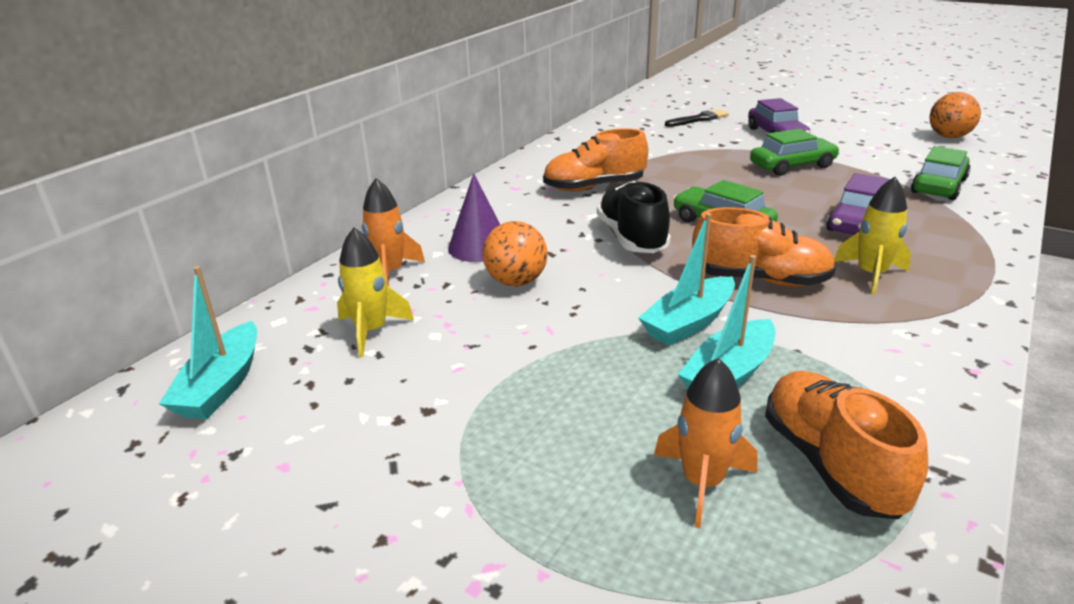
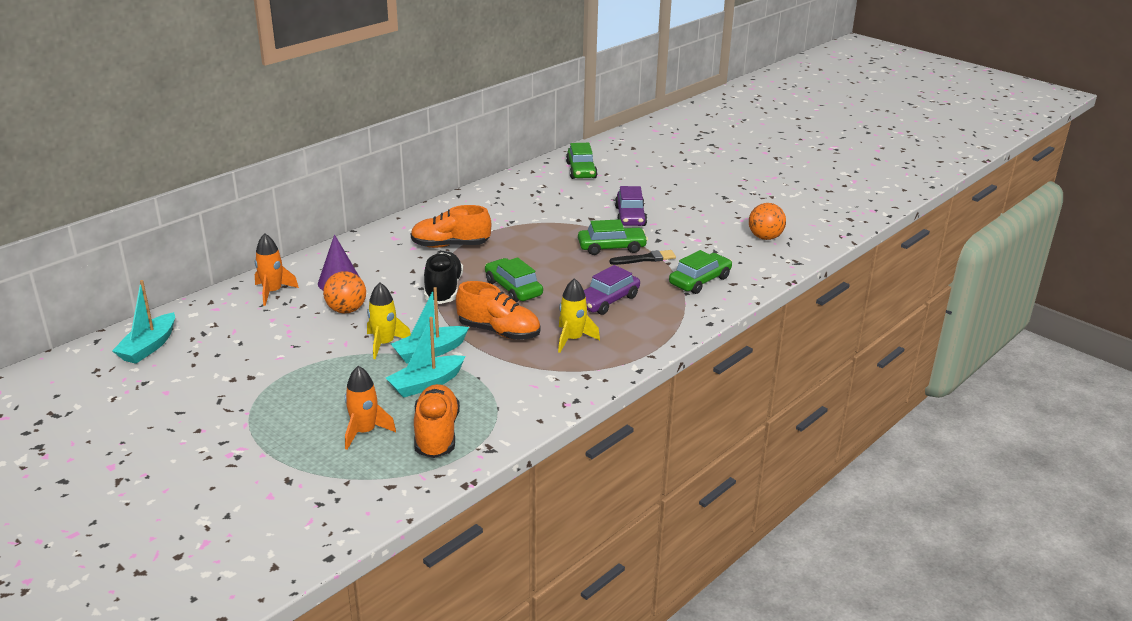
camera: 10 degrees right, 0 degrees up
yellow rocket [337,228,414,357] -> yellow rocket moved to [367,282,411,359]
black brush [665,109,729,127] -> black brush moved to [609,250,676,265]
none -> green car [566,143,598,179]

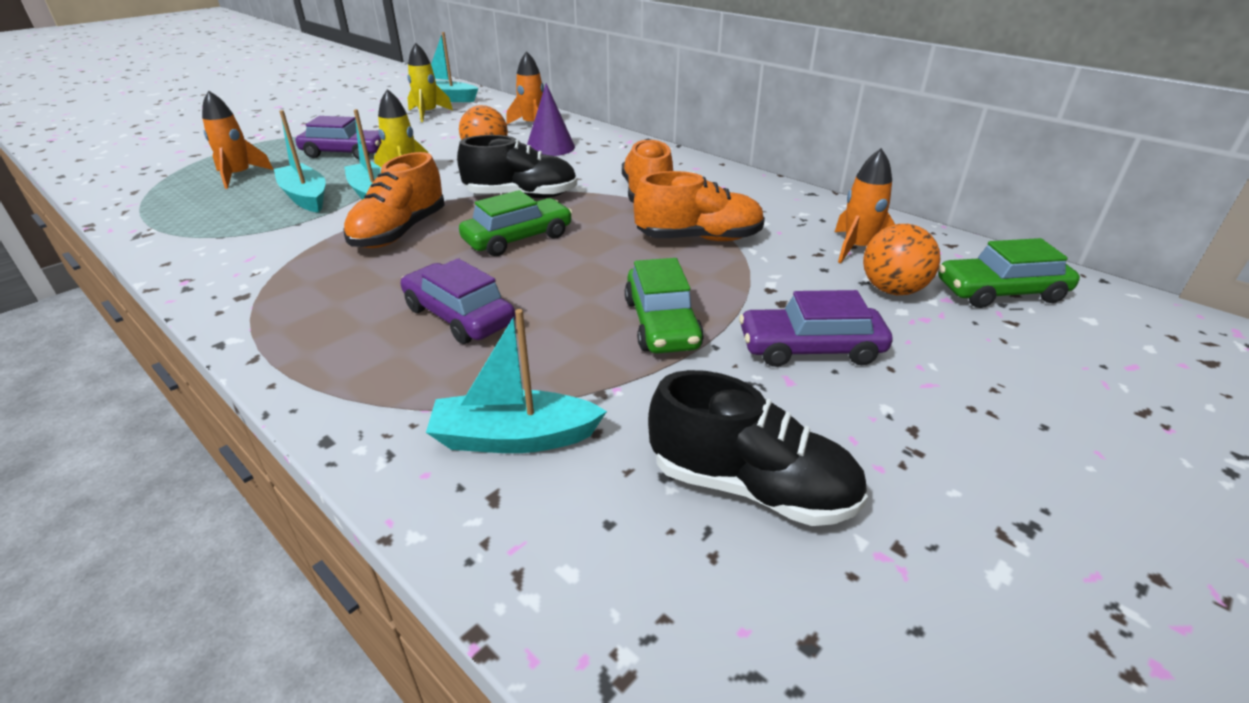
camera: 90 degrees right, 5 degrees up
orange shoe [414,384,460,458] -> orange shoe moved to [634,171,765,241]
yellow rocket [558,278,600,353] -> yellow rocket moved to [407,43,453,122]
black brush [609,250,676,265] -> none
green car [669,250,732,294] -> turquoise boat [426,309,607,453]
orange ball [749,203,786,240] -> orange ball moved to [863,224,940,295]
none -> purple car [296,116,382,160]
none -> black shoe [648,370,868,526]
none -> orange rocket [835,148,895,263]

